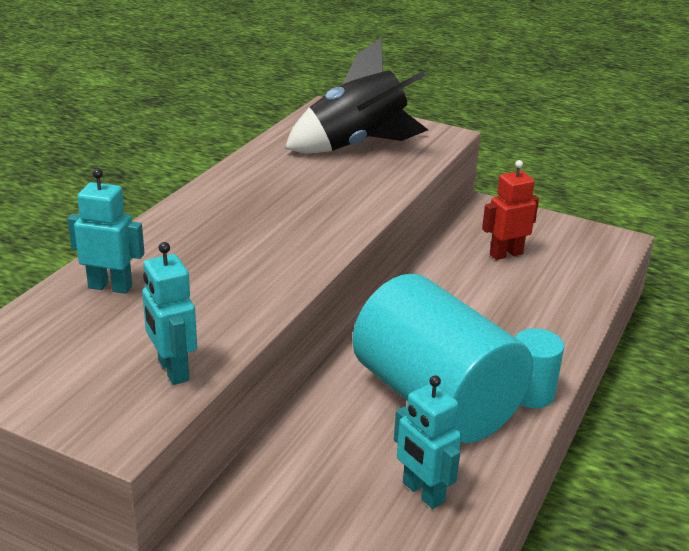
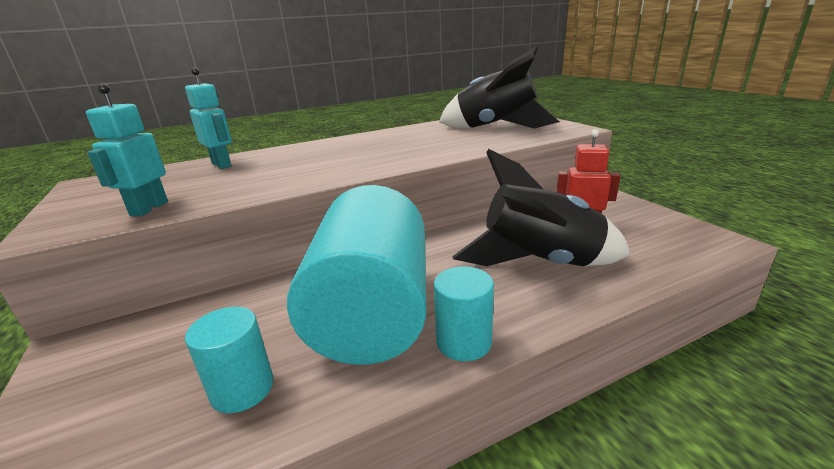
camera: 40 degrees right, 5 degrees down
turquoise robot [394,375,461,509] -> turquoise cylinder [185,307,274,413]
none -> black rocket [453,149,630,266]

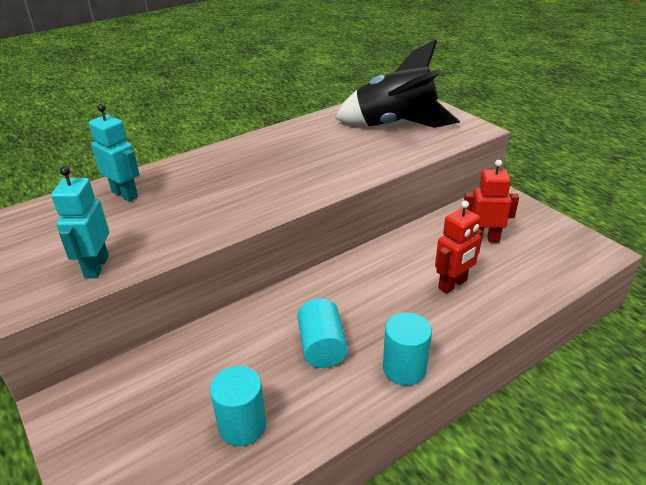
camera: 10 degrees left, 10 degrees up
turquoise cylinder [287,185,427,365] -> turquoise cylinder [297,298,348,368], size x0.44
black rocket [453,149,630,266] -> red robot [435,201,483,294]

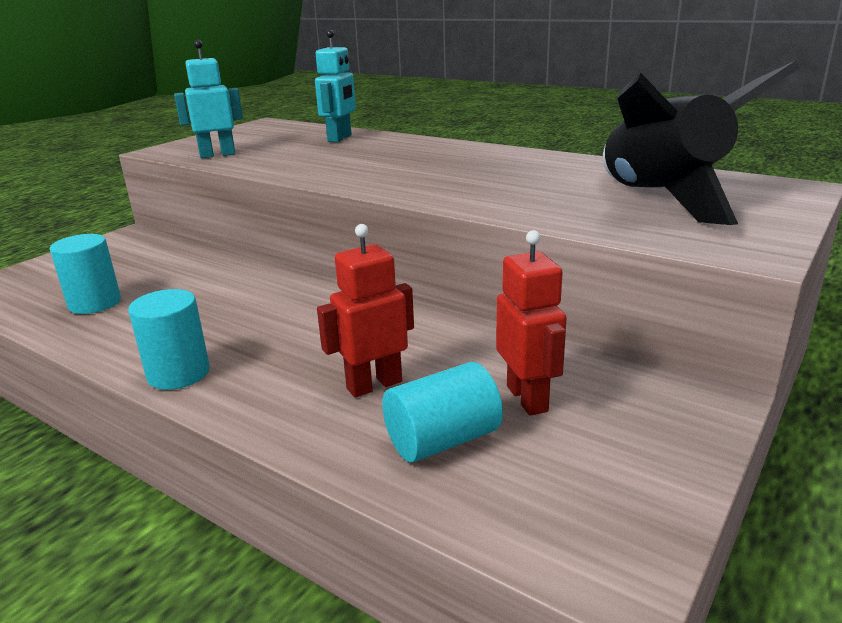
camera: 70 degrees right, 10 degrees down
turquoise cylinder [297,298,348,368] -> turquoise cylinder moved to [382,362,503,462]
red robot [435,201,483,294] -> red robot turned 120 degrees clockwise [317,224,414,397]

